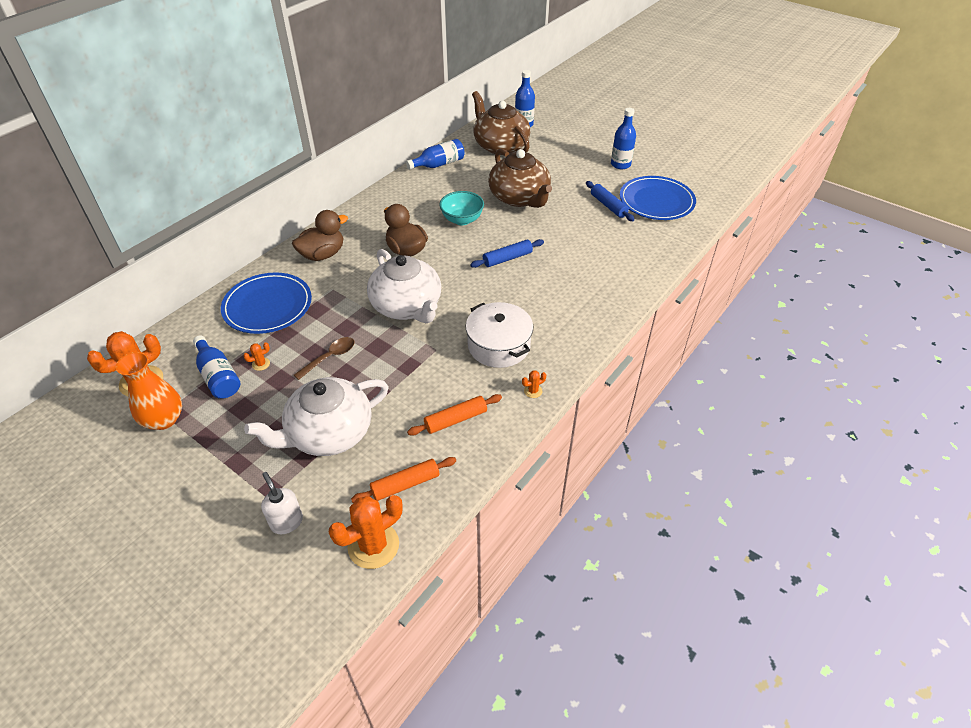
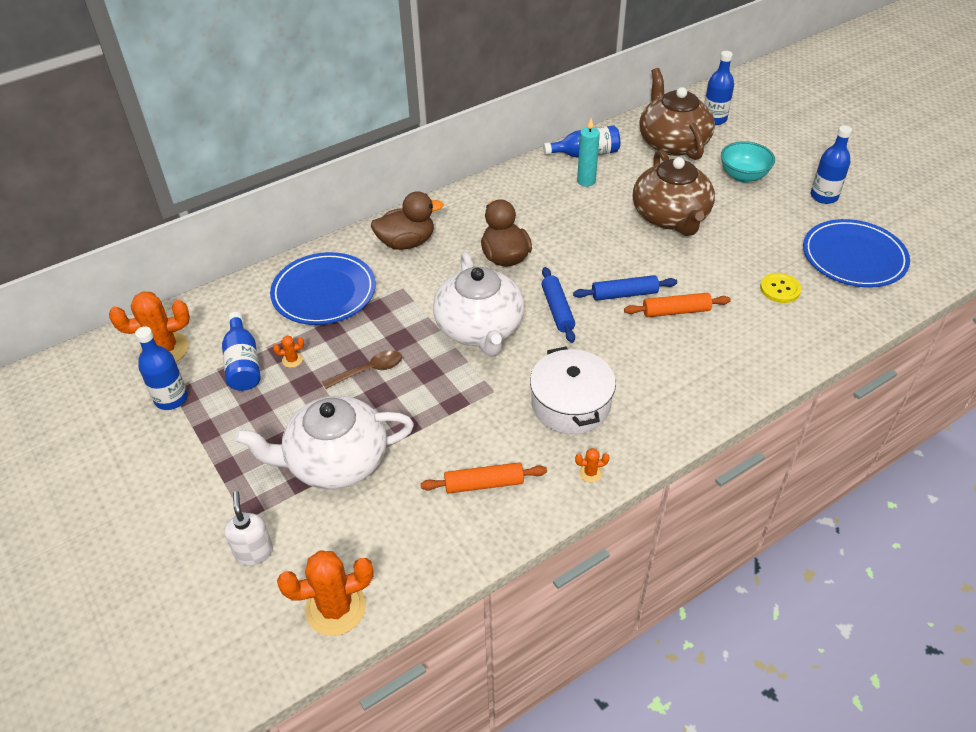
camera: 20 degrees right, 0 degrees up
orange vase [116,352,182,430] -> blue bottle [135,326,188,410]
orange rolling pin [351,457,456,503] -> orange rolling pin moved to [624,293,731,317]
turquoise bowl [439,191,484,225] -> turquoise bowl moved to [721,141,775,183]
blue rolling pin [586,181,635,221] -> blue rolling pin moved to [541,267,575,343]
none -> turquoise candle [577,118,600,187]
none -> yellow button [760,273,801,303]

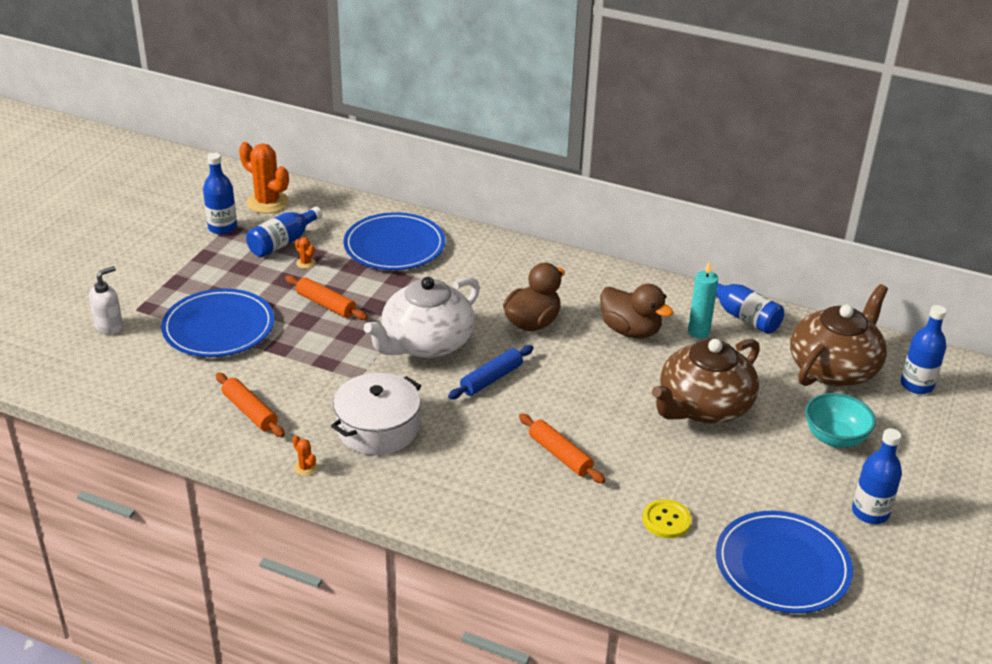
camera: 55 degrees right, 10 degrees down
white teapot [235,396,414,490] -> blue plate [161,289,274,357]
orange cactus [277,550,374,636] -> none
brown spoon [322,350,402,389] -> orange rolling pin [285,276,368,320]
brown duck [371,191,443,250] -> brown duck moved to [600,284,673,339]
blue rolling pin [573,275,677,301] -> none

